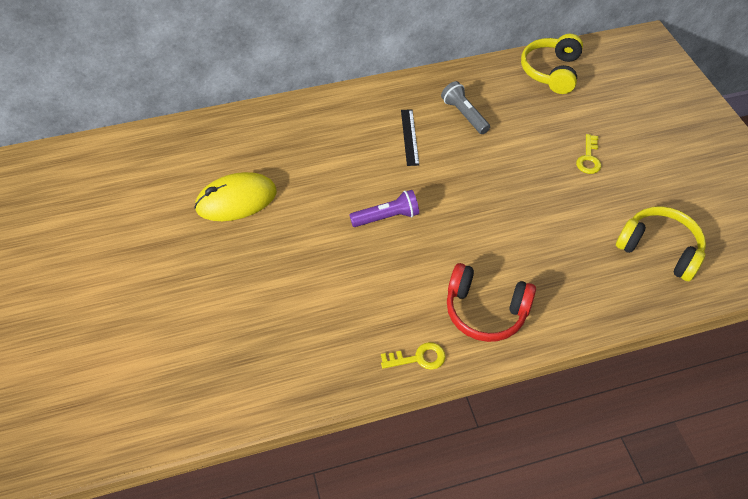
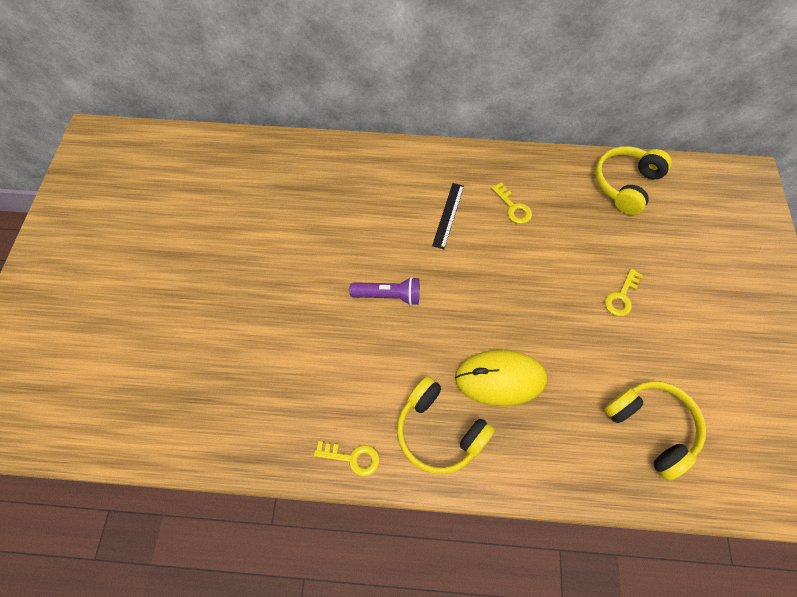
camera: 20 degrees right, 10 degrees up
yellow mouse [194,172,277,221] -> yellow mouse moved to [455,350,547,406]
grey flashlight [441,81,490,134] -> yellow key [491,182,532,224]
red headphones [447,263,536,342] -> yellow headphones [397,376,495,474]

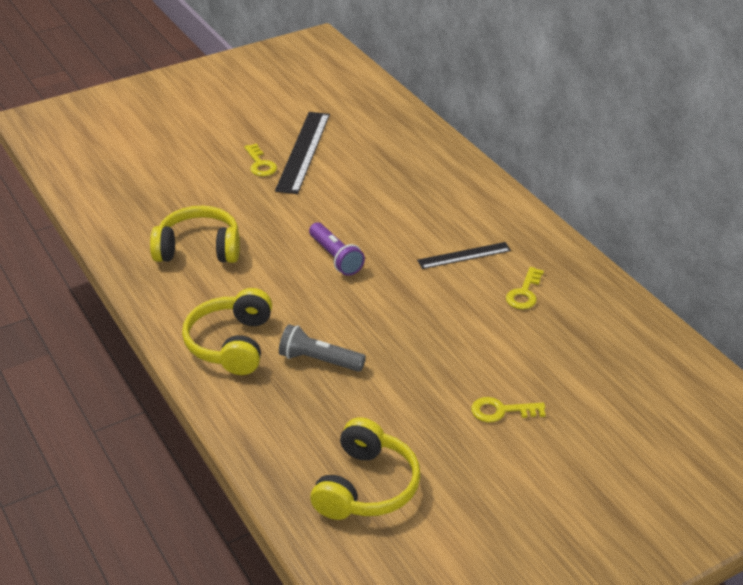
camera: 55 degrees right, 25 degrees down
yellow key [314,441,380,477] -> yellow key moved to [244,143,277,176]
yellow mouse [455,350,547,406] -> grey flashlight [279,324,366,372]
yellow headphones [595,146,672,215] -> yellow headphones moved to [150,206,240,263]
none -> black ruler [275,112,330,194]

